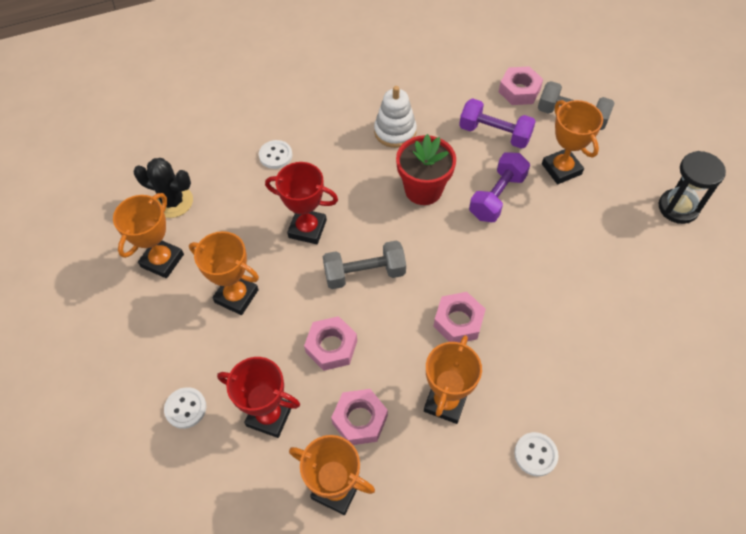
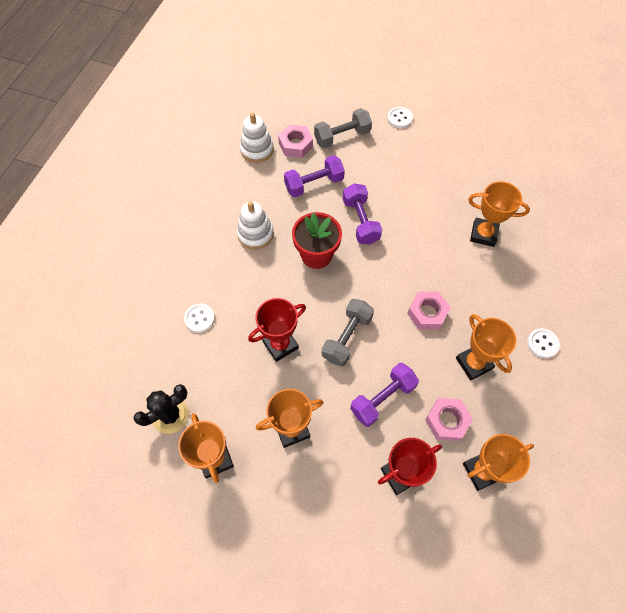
camera: 50 degrees left, 5 degrees up
white button [164,387,206,429] -> white button moved to [387,107,413,128]
pink nut [304,316,357,371] -> purple dumbbell [350,363,419,427]
orange trophy [542,100,603,184] -> orange trophy moved to [468,181,530,247]
black hourglass [658,151,726,224] -> none
none -> white stacking toy [240,113,274,163]

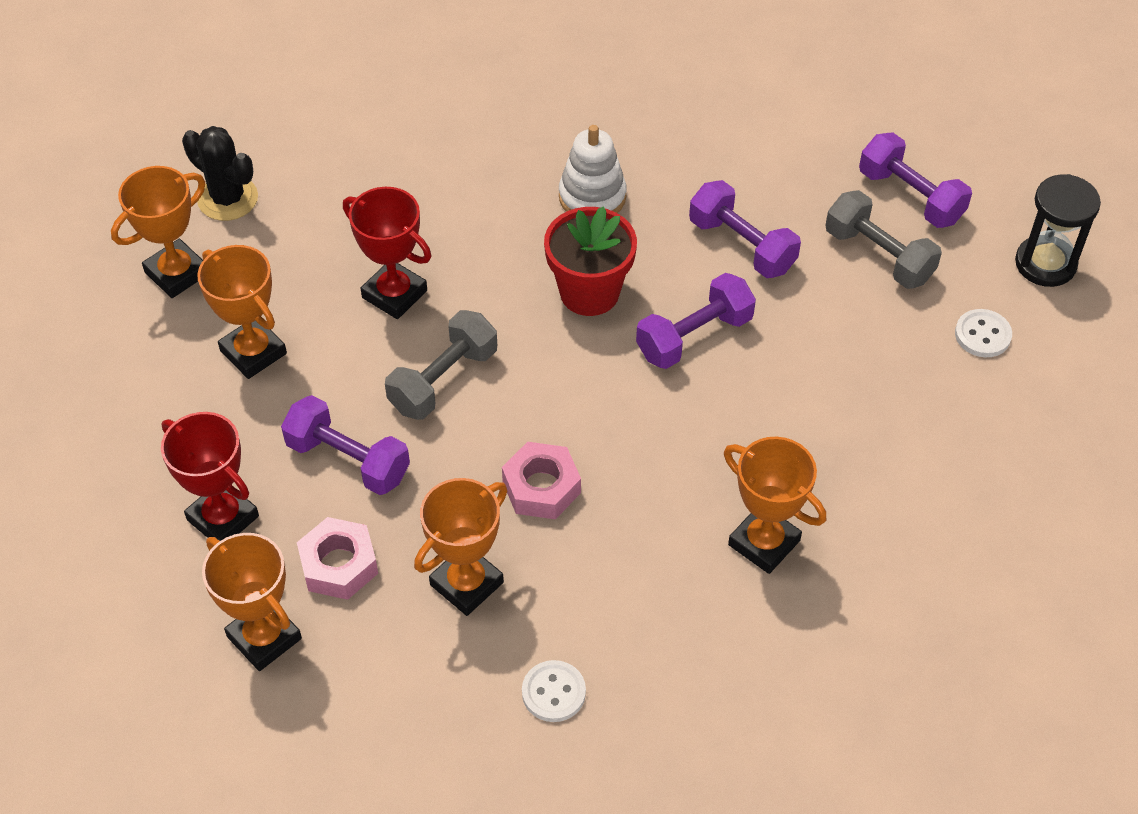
camera: 70 degrees right, 10 degrees down
white button [184,303,215,333] -> none
white stacking toy [240,113,274,163] -> none
pink nut [278,124,313,158] -> none
grey dumbbell [322,299,374,367] -> grey dumbbell turned 60 degrees counterclockwise [385,310,497,420]
orange trophy [468,181,530,247] -> orange trophy turned 45 degrees counterclockwise [724,437,826,574]
none -> purple dumbbell [859,132,972,228]
none -> black hourglass [1015,174,1101,287]

